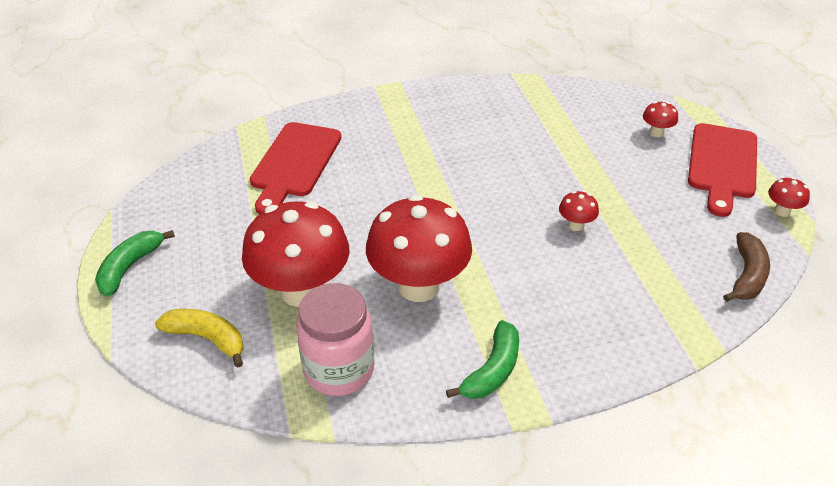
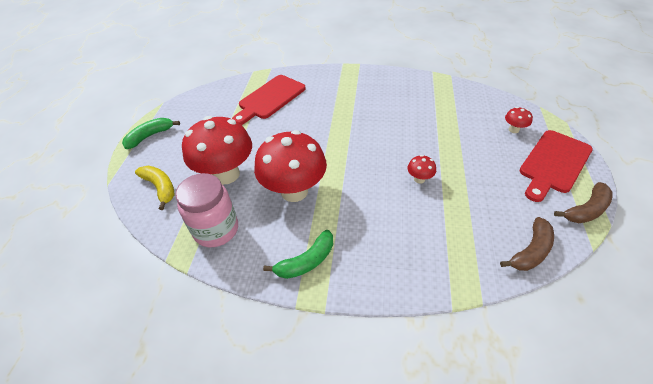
camera: 25 degrees right, 5 degrees up
red mushroom [768,177,810,217] -> brown banana [554,182,613,223]

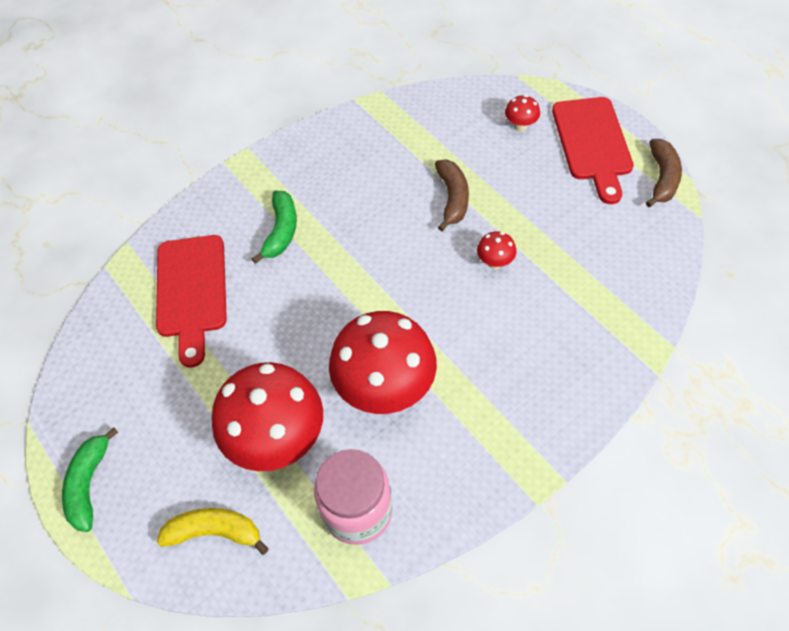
camera: 45 degrees left, 10 degrees up
green banana [263,230,333,279] -> green banana moved to [252,191,297,264]
brown banana [500,217,554,271] -> brown banana moved to [435,160,469,231]

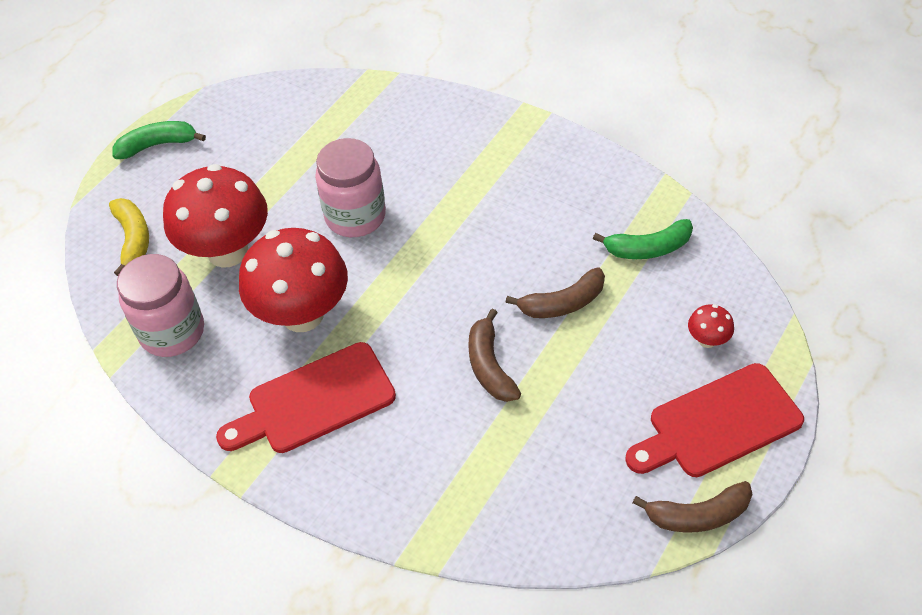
camera: 70 degrees right, 5 degrees down
red cutting board [156,235,227,368] -> red cutting board moved to [216,342,396,453]
green banana [252,191,297,264] -> green banana moved to [593,219,693,259]
red mushroom [477,231,516,269] -> brown banana [468,309,521,402]
none -> pink jar [315,138,386,237]

